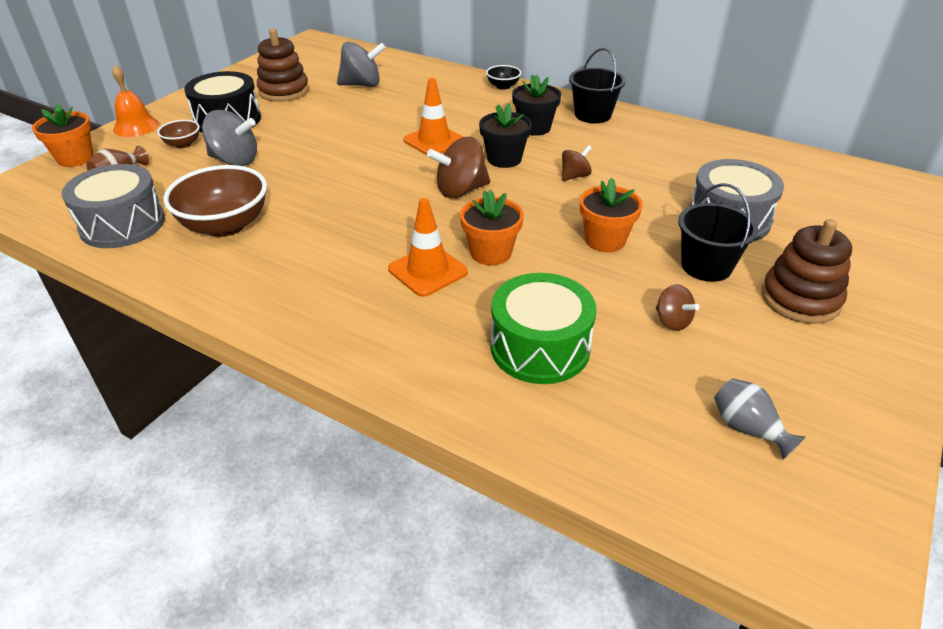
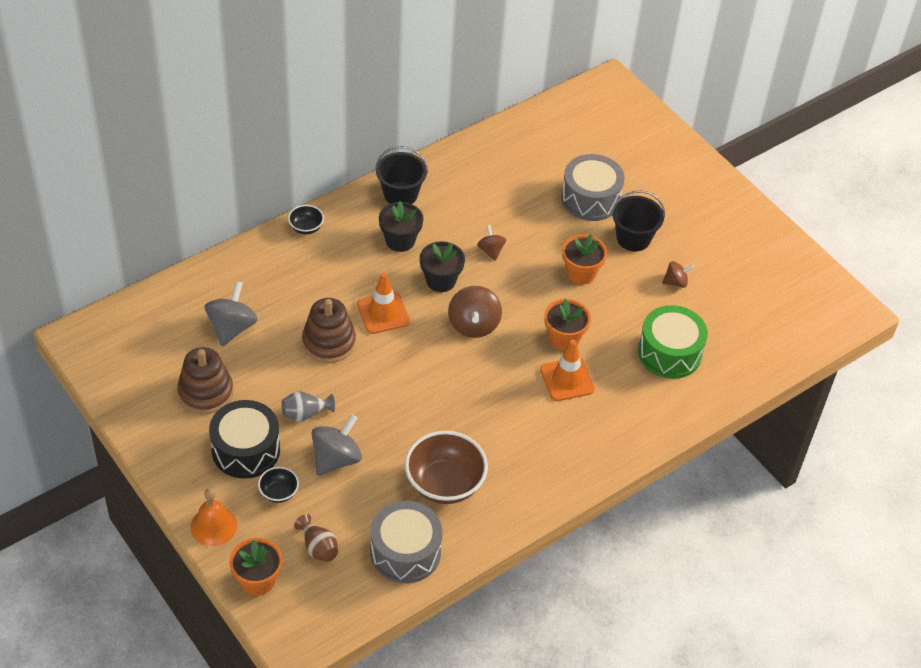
camera: 70 degrees left, 10 degrees up
brown bowl [157,120,200,148] -> black bowl [258,467,299,503]
grey vase [714,378,806,460] -> grey vase moved to [281,391,335,421]
brown stacking toy [761,219,852,324] -> brown stacking toy moved to [302,298,356,363]

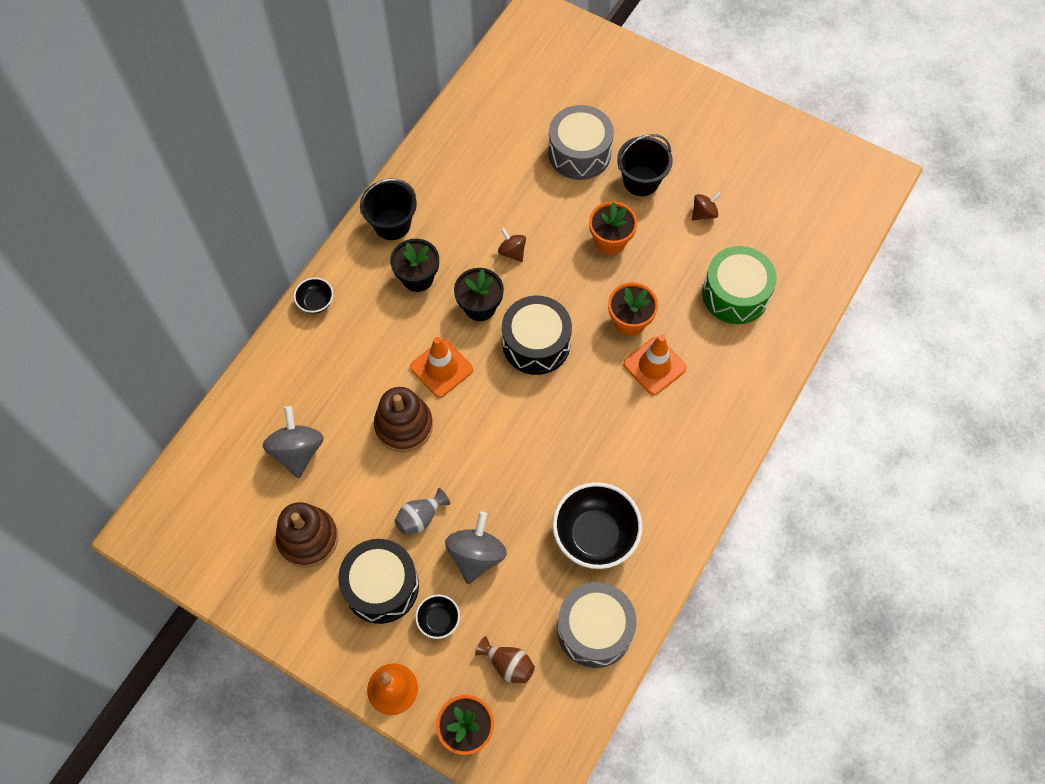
camera: 20 degrees left, 15 degrees up
brown bowl [405,431,488,504] -> black bowl [552,482,642,569]
brown spinning top [448,286,502,338] -> black drum [502,296,572,375]

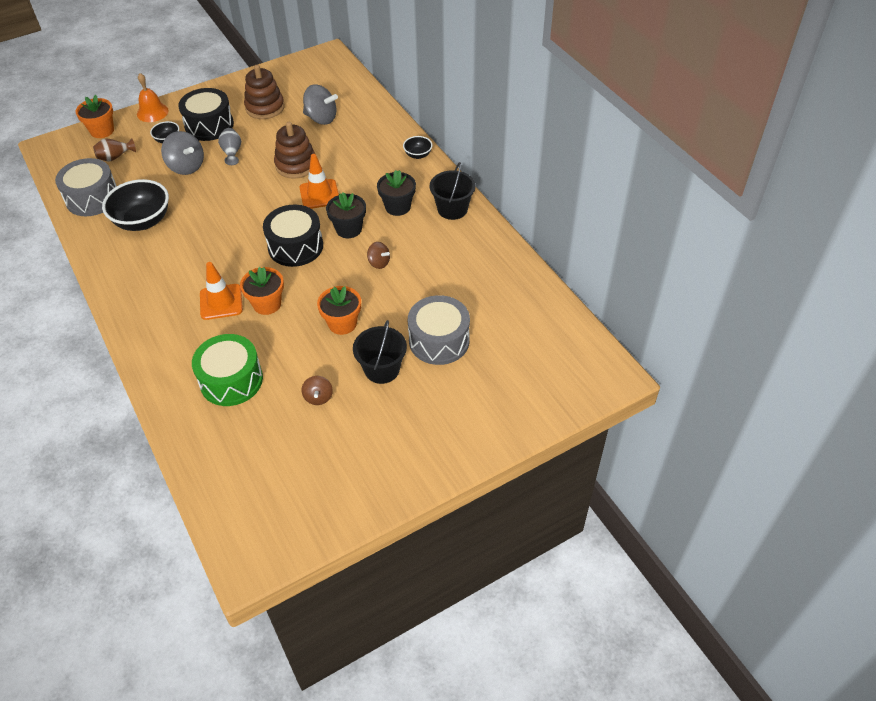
camera: 120 degrees right, 15 degrees down
brown spinning top [498,228,526,262] -> brown spinning top turned 45 degrees clockwise [367,242,390,269]

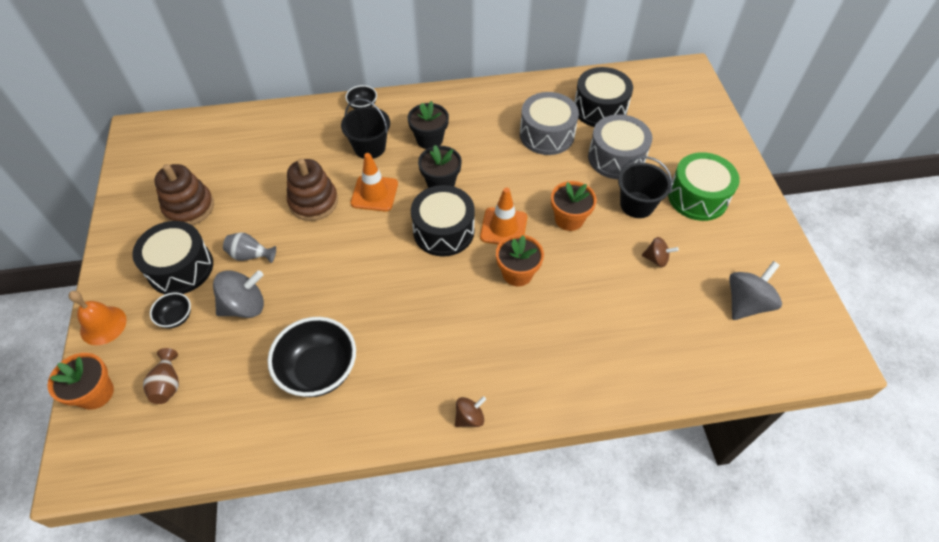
camera: 70 degrees left, 5 degrees up
grey drum [55,158,117,216] -> grey drum moved to [520,92,579,155]
green drum [192,334,263,406] -> green drum moved to [668,152,740,221]
orange traffic cone [200,262,243,320] -> orange traffic cone moved to [480,188,527,244]
grey spinning top [303,84,338,125] -> grey spinning top moved to [729,261,782,320]
brown spinning top [367,242,390,269] -> brown spinning top moved to [455,396,486,427]
black bucket [430,162,476,220] -> black bucket moved to [341,98,390,159]
none -> black drum [574,67,633,127]

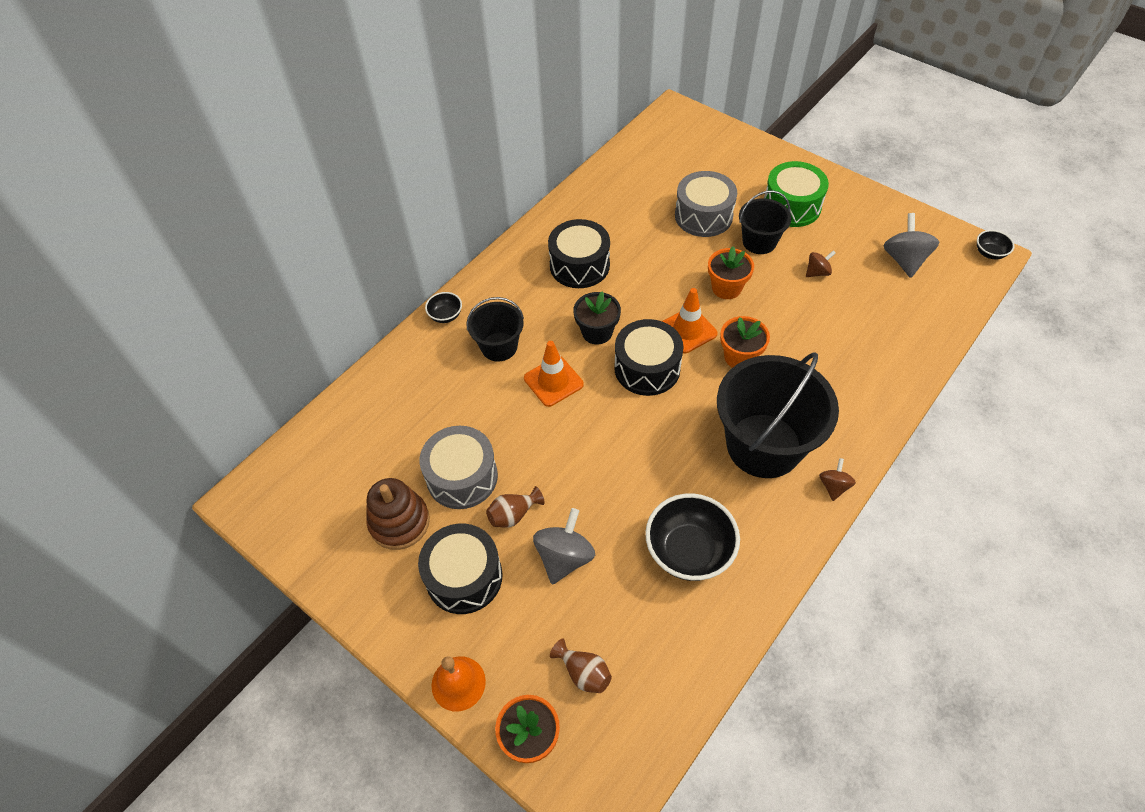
camera: 40 degrees left, 0 degrees up
black bowl [150,292,191,328] -> black bowl moved to [977,230,1015,259]
grey vase [223,232,276,263] -> brown vase [486,486,545,528]
brown stacking toy [287,159,338,221] -> none
black flower pot [408,101,449,149] -> none
grey drum [520,92,579,155] -> grey drum moved to [419,426,498,509]
black drum [574,67,633,127] -> black drum moved to [548,219,610,288]
none -> black bucket [717,352,839,478]

